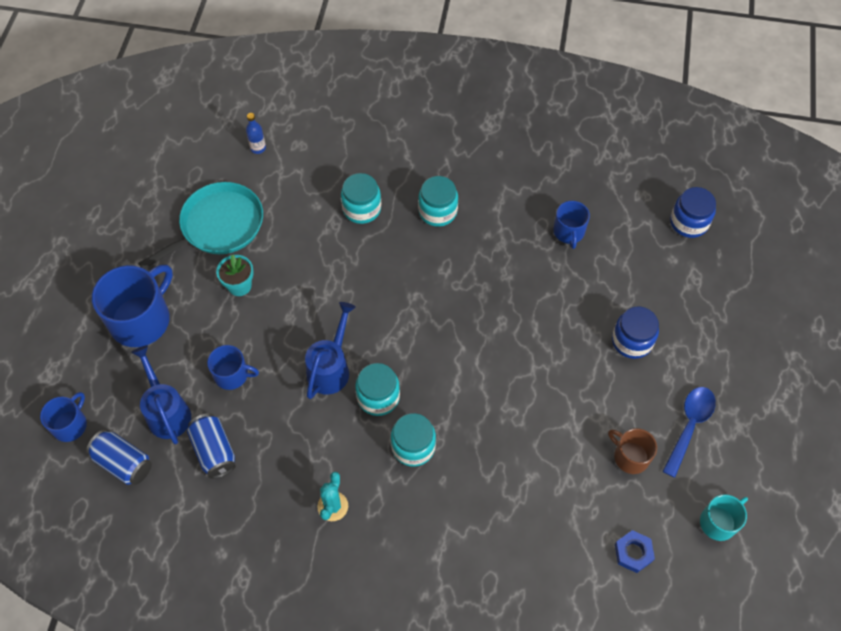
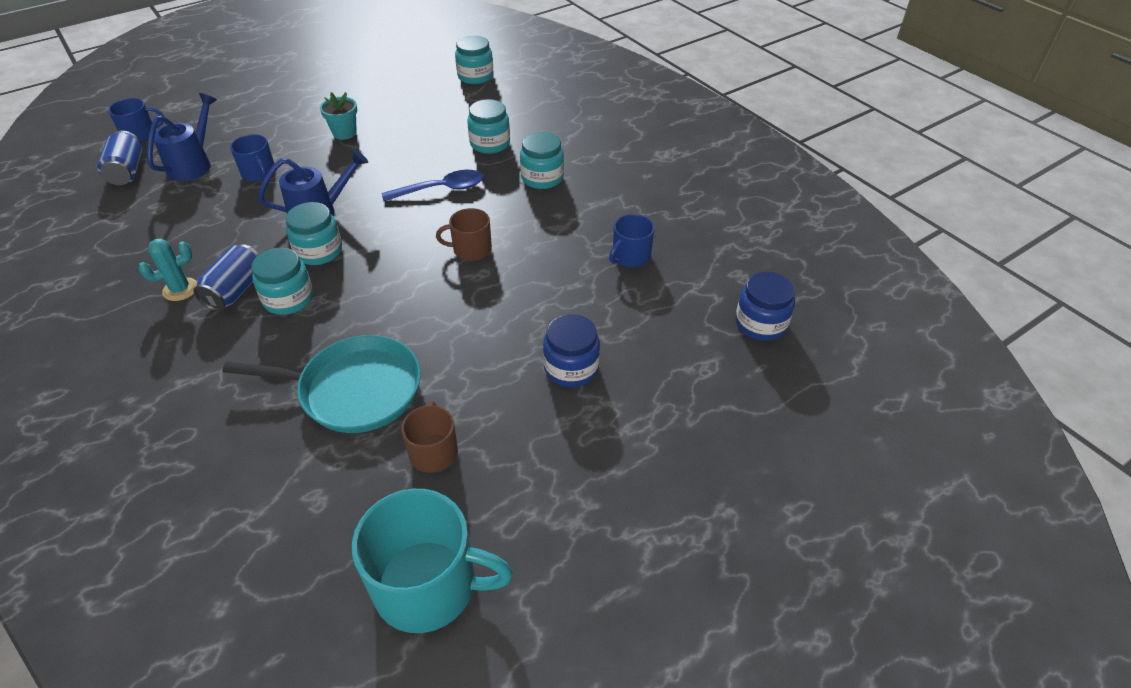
camera: 45 degrees right, 15 degrees down
blue mug [92,264,173,347] -> none
turquoise pan [138,182,263,269] -> turquoise pan moved to [223,335,421,433]
blue can [187,413,236,479] -> blue can moved to [193,244,259,312]
blue bottle [246,113,266,154] -> turquoise jar [455,36,493,84]
blue nut [615,530,655,573] -> none
blue spoon [662,387,716,478] -> blue spoon moved to [382,170,483,201]
turquoise mug [700,494,748,541] -> turquoise mug [352,489,513,633], size x1.83
none -> brown mug [436,208,492,261]

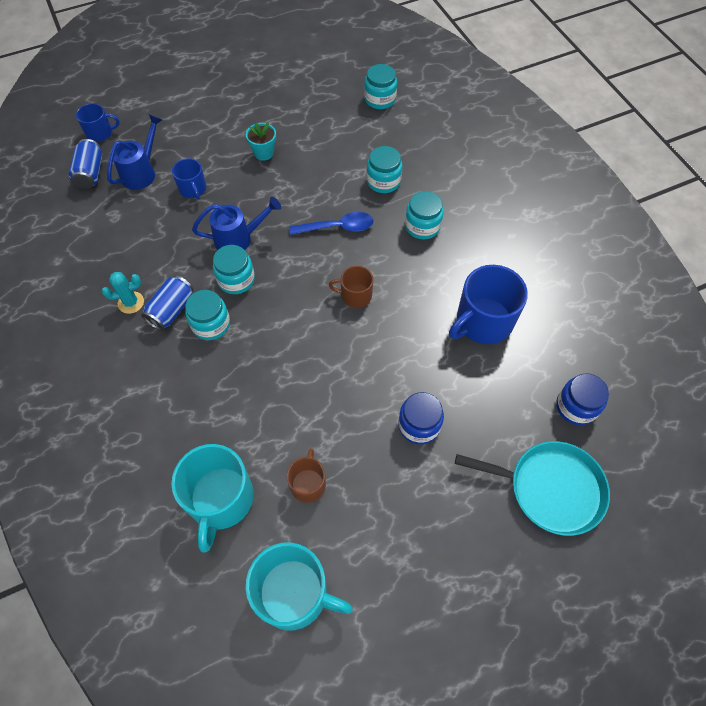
camera: 10 degrees right, 15 degrees up
turquoise pan [223,335,421,433] -> turquoise pan moved to [455,441,610,536]
blue mug [609,214,655,267] -> blue mug [449,265,528,344], size x1.83
none -> turquoise mug [171,444,254,553]

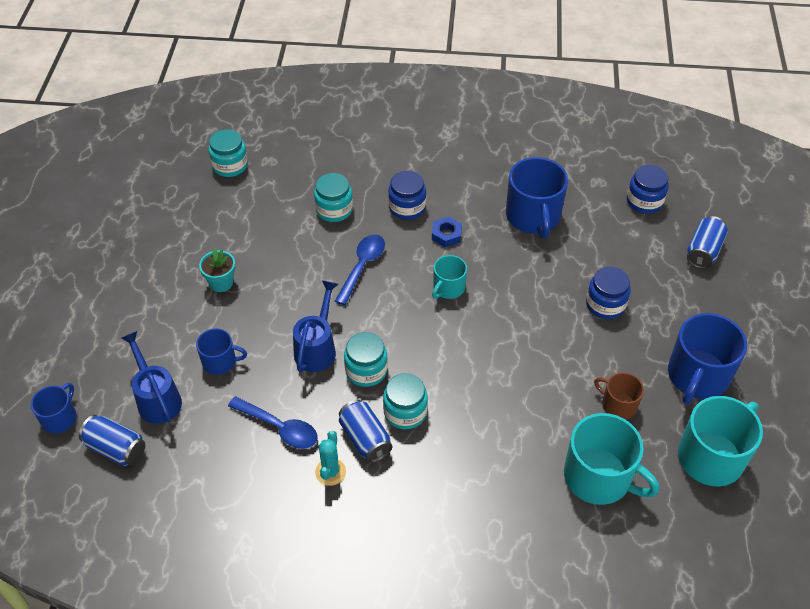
camera: 60 degrees left, 10 degrees down
brown mug [329,266,373,308] -> turquoise mug [432,255,467,299]
turquoise jar [405,191,444,239] -> blue jar [388,171,426,220]
turquoise pan [455,441,610,536] -> blue can [687,216,728,269]
none -> blue spoon [228,396,318,449]
none -> blue nut [432,216,462,247]
none -> blue mug [668,313,747,404]

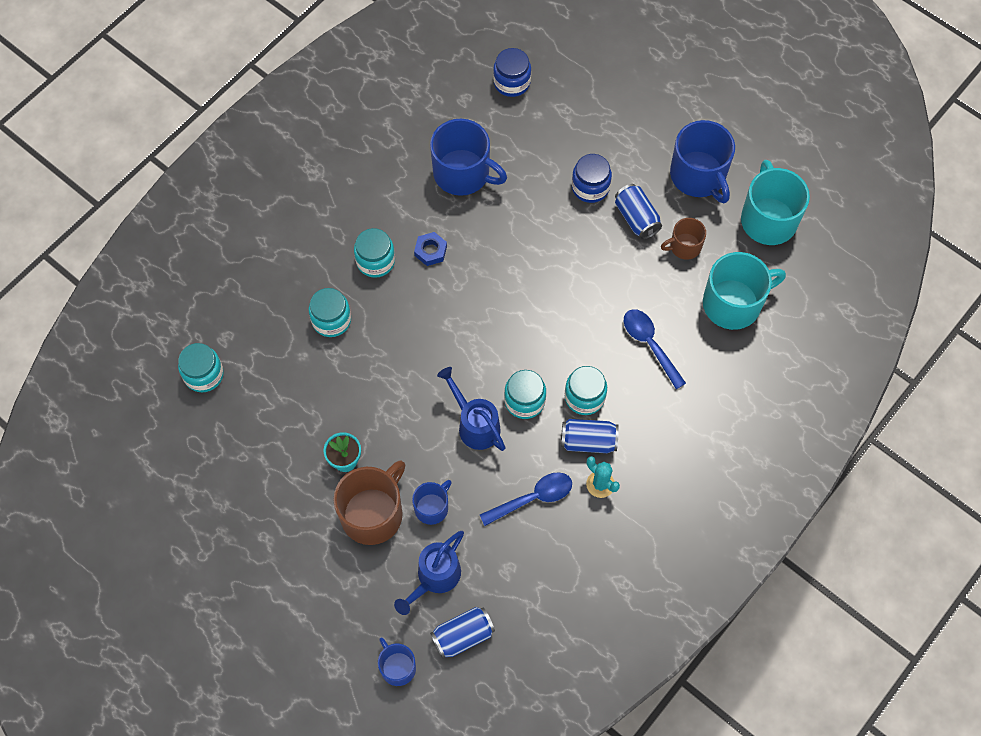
camera: 55 degrees left, 15 degrees up
blue watering can [121,331,182,424] -> blue watering can turned 60 degrees counterclockwise [394,531,464,615]
blue spoon [335,234,385,305] -> blue spoon moved to [624,309,686,389]
blue jar [388,171,426,220] -> turquoise jar [354,228,395,278]
turquoise mug [432,255,467,299] -> none
blue can [687,216,728,269] -> blue can moved to [615,184,662,240]
none -> brown mug [333,460,405,545]

